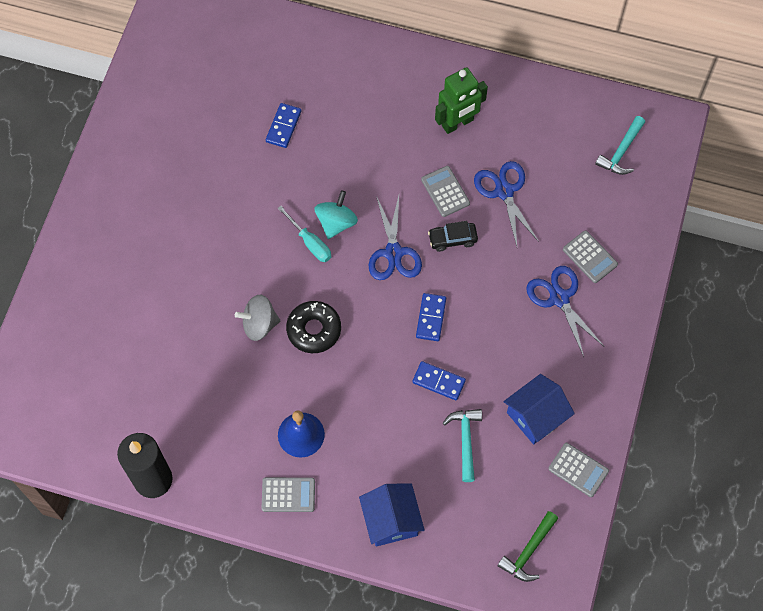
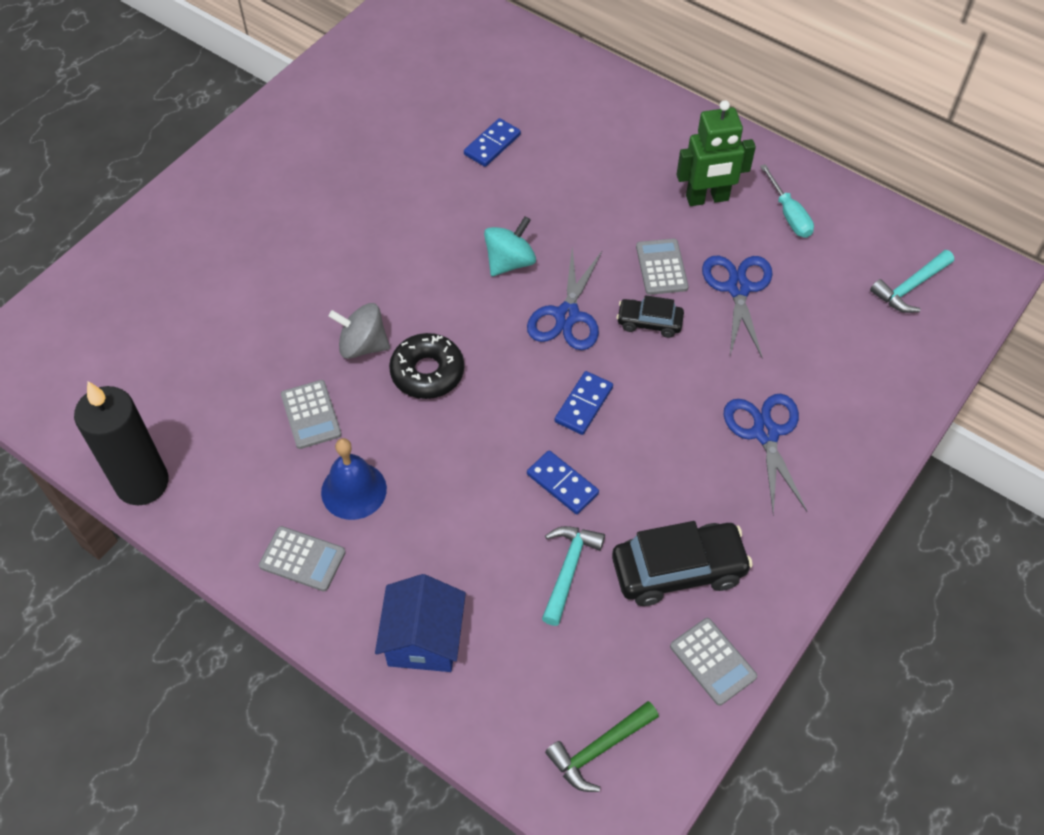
camera: 20 degrees right, 10 degrees down
turquoise screwdriver [277,206,331,262] -> turquoise screwdriver moved to [760,164,814,238]
blue house [504,374,575,444] -> black car [612,521,753,606]
grey calculator [563,230,618,283] -> grey calculator moved to [281,380,342,449]

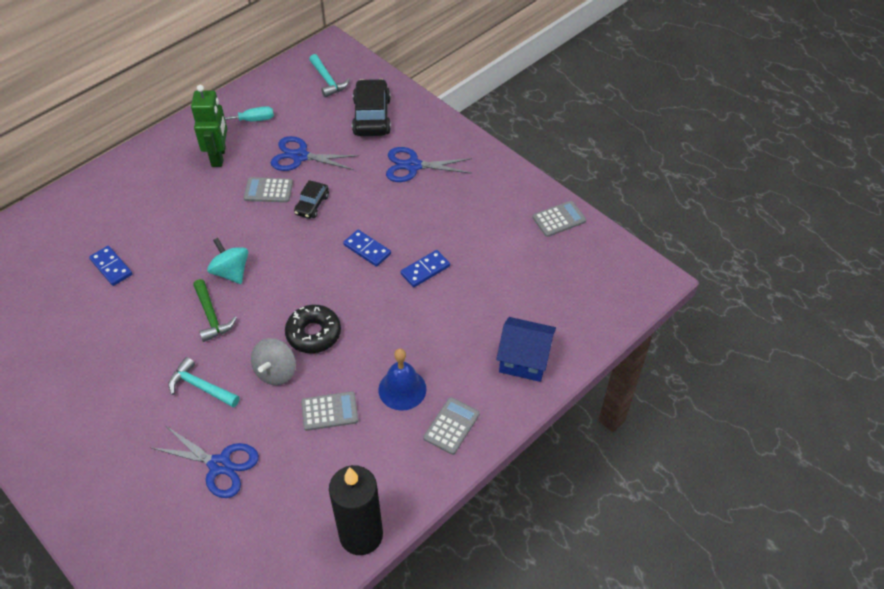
camera: 80 degrees left, 5 degrees down
blue scissors [527,247,602,350] -> blue scissors moved to [150,426,259,498]
turquoise hammer [542,526,605,626] -> turquoise hammer moved to [168,357,240,408]
green hammer [545,701,659,792] -> green hammer moved to [193,279,237,342]
black car [612,521,753,606] -> black car moved to [352,79,391,136]

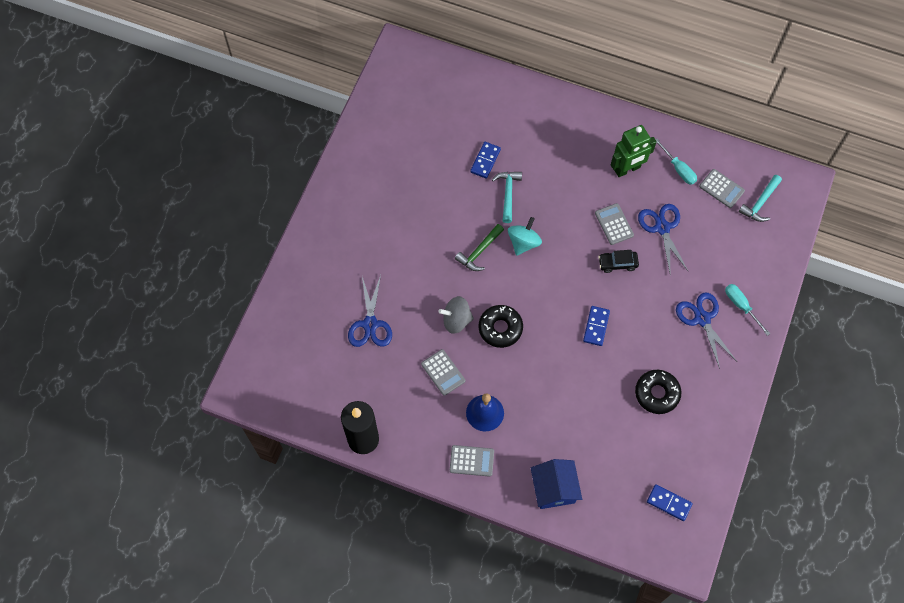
camera: 65 degrees right, 15 degrees up
turquoise hammer [168,357,240,408] -> turquoise hammer moved to [492,172,522,223]
black car [352,79,391,136] -> none
blue domino [400,250,450,287] -> blue domino moved to [647,484,692,521]
grey calculator [532,201,586,237] -> grey calculator moved to [699,169,745,208]
none -> black donut [635,370,681,414]
none -> turquoise screwdriver [725,284,770,336]

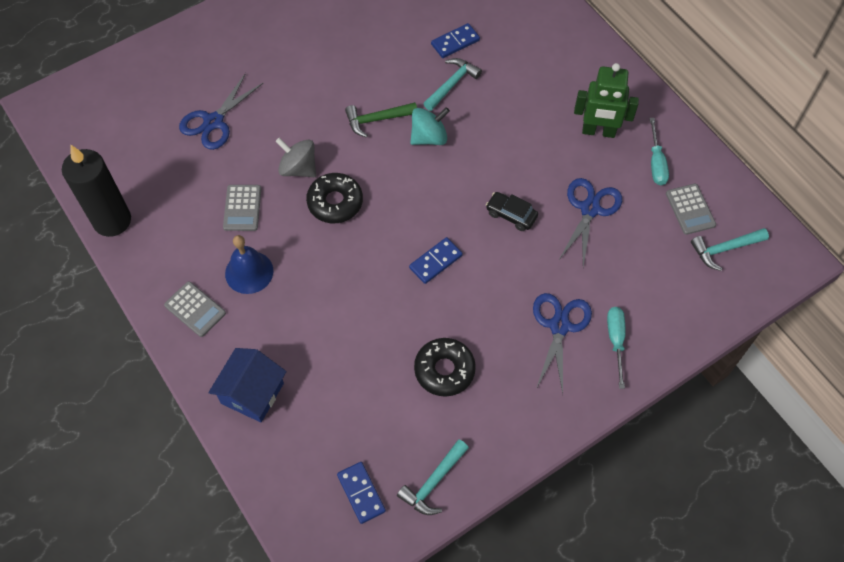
camera: 35 degrees right, 5 degrees down
grey calculator [595,203,634,245] -> none
none -> turquoise hammer [397,439,469,515]

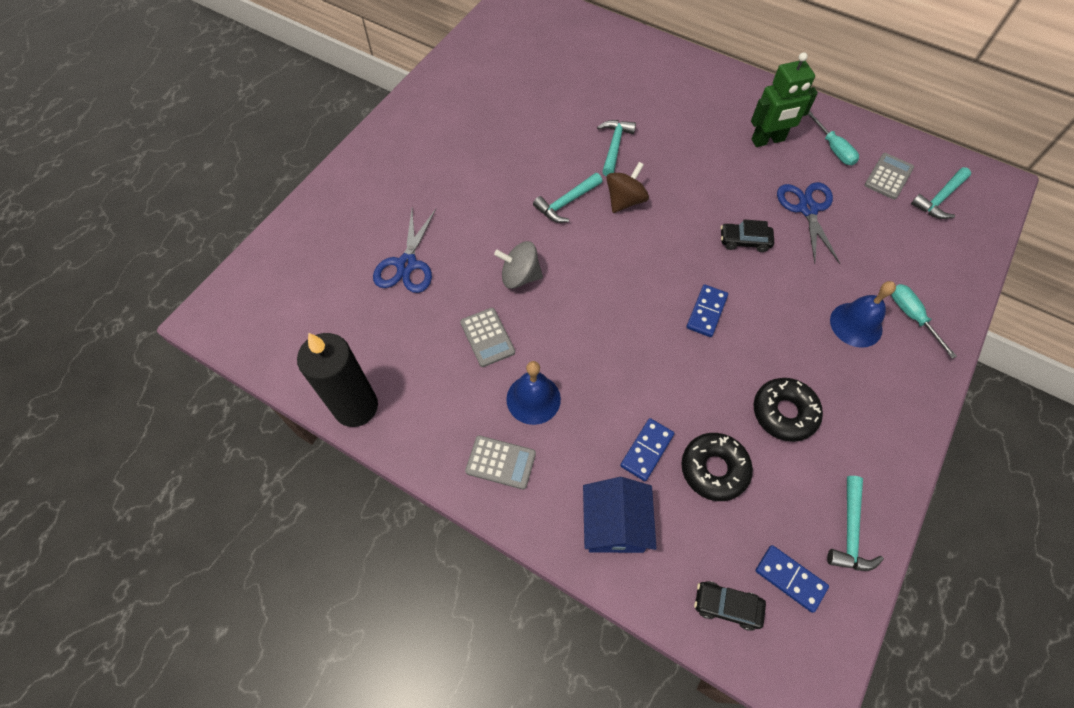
camera: 25 degrees left, 0 degrees up
black donut [306,173,363,223] -> black donut moved to [681,433,753,501]
green hammer [345,102,417,138] -> turquoise hammer [533,173,603,223]
turquoise spinning top [410,107,450,145] -> brown spinning top [606,162,649,213]
blue domino [431,23,480,58] -> blue domino moved to [620,418,674,481]
blue scissors [533,293,592,393] -> blue bell [830,281,896,348]
grey calculator [666,184,716,235] -> grey calculator turned 105 degrees counterclockwise [864,153,914,200]
none -> black car [694,581,766,631]

